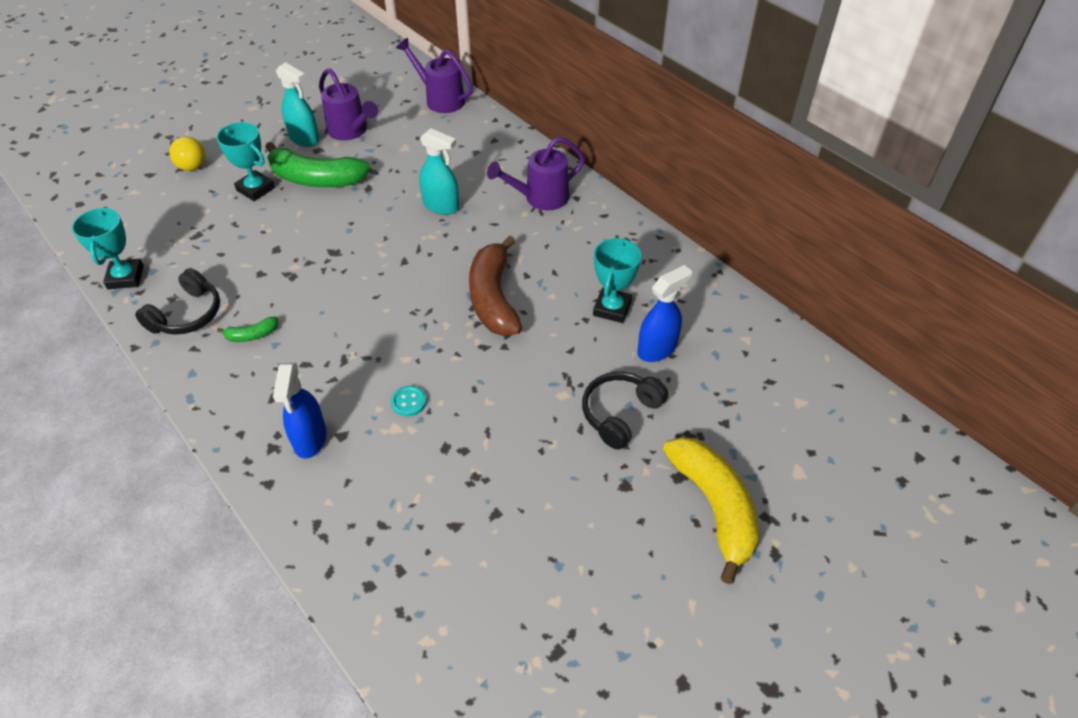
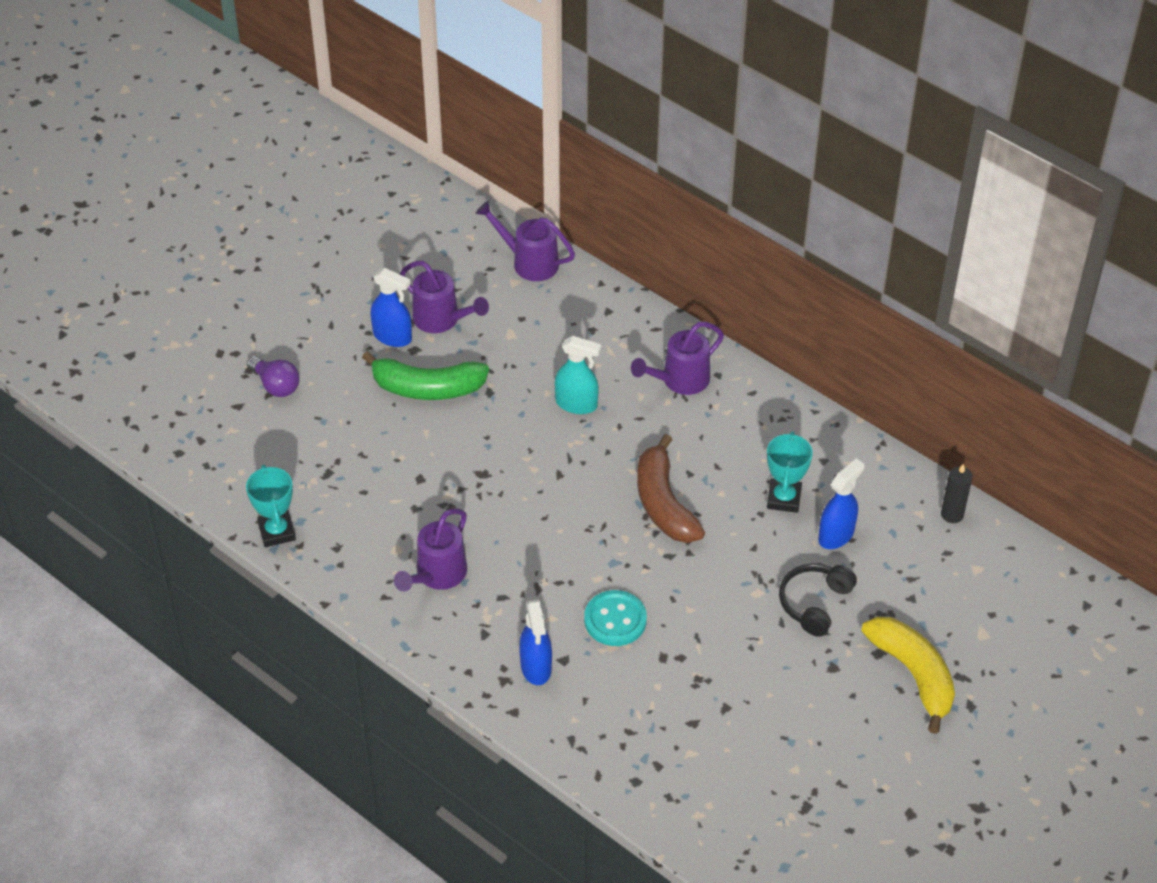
camera: 10 degrees left, 0 degrees up
black headphones [135,268,220,335] -> none
yellow light bulb [169,137,206,171] -> purple light bulb [247,356,300,397]
turquoise trophy [216,122,275,201] -> none
green banana [217,317,278,342] -> purple watering can [394,508,467,592]
turquoise spray bottle [276,62,319,147] -> blue spray bottle [371,268,412,347]
turquoise button [391,386,427,416] -> turquoise button [584,590,647,646], size x1.86
none -> black candle [941,463,973,523]

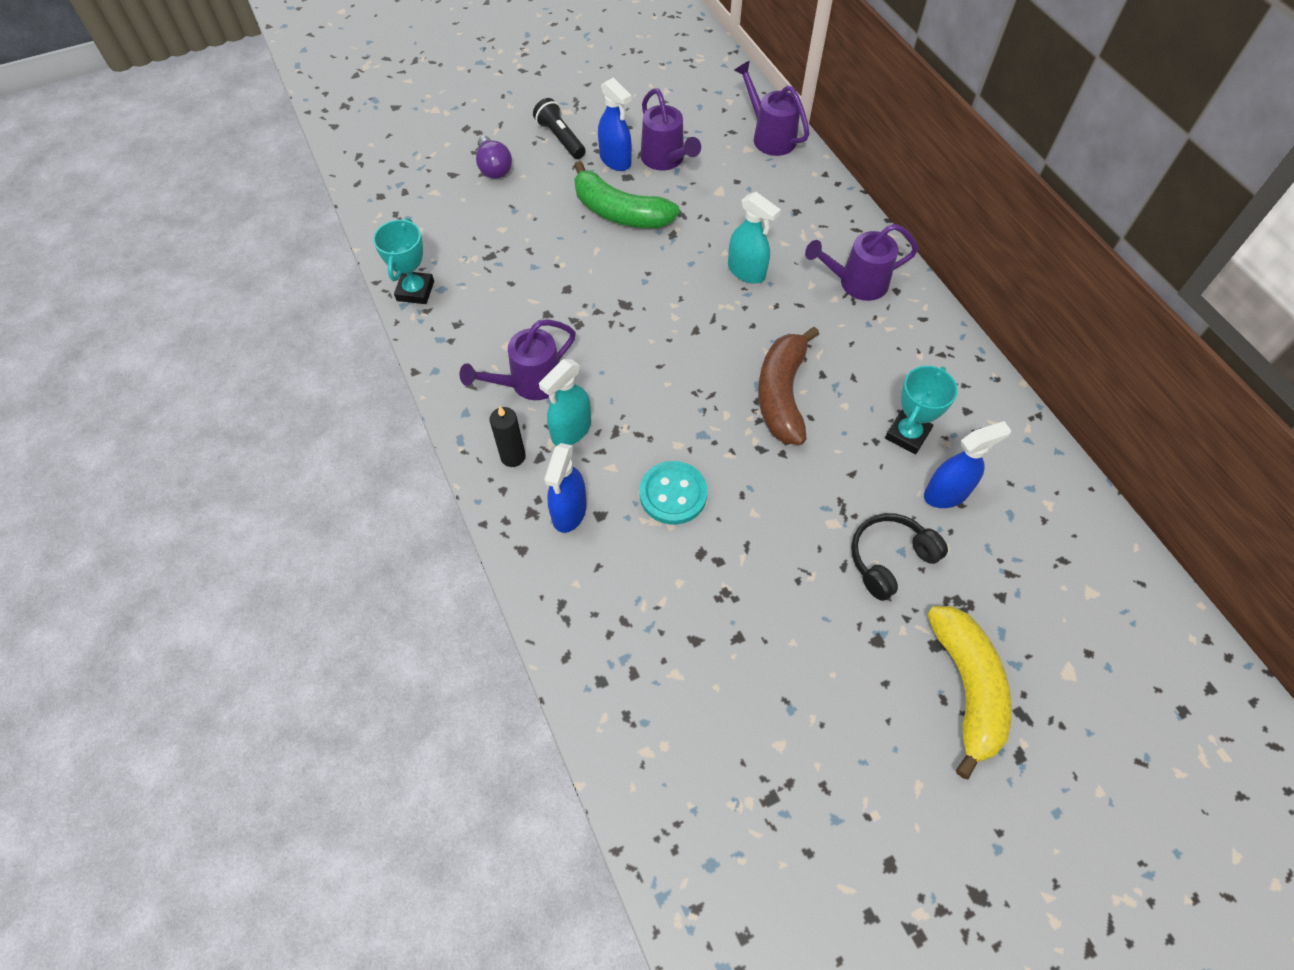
camera: 25 degrees right, 10 degrees up
black candle [941,463,973,523] -> black candle moved to [490,406,526,467]
none -> black flashlight [533,98,586,159]
none -> turquoise spray bottle [539,359,591,446]

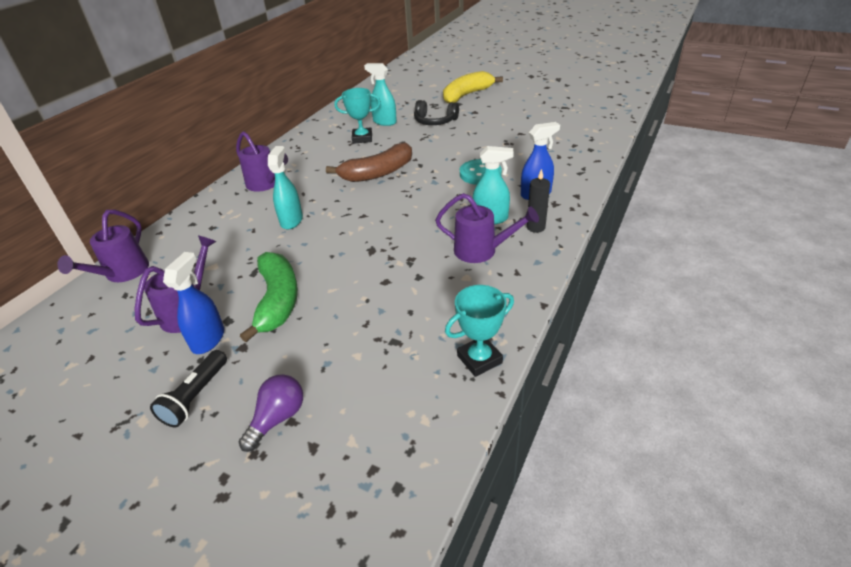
camera: 125 degrees left, 20 degrees down
blue spray bottle [924,421,1011,508] -> turquoise spray bottle [364,63,397,126]

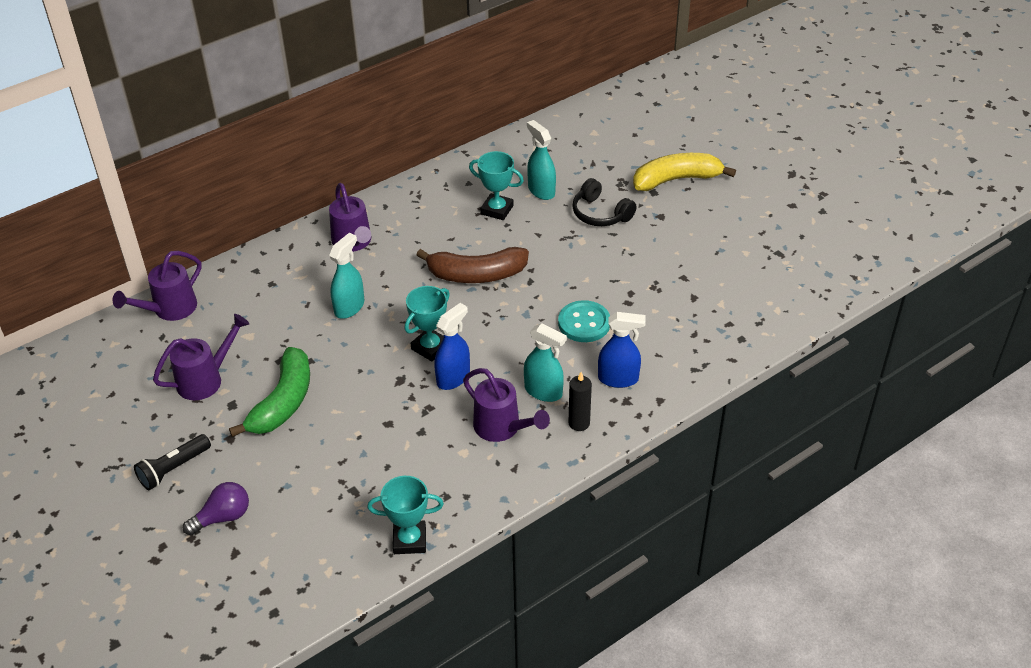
camera: 25 degrees right, 5 degrees up
blue spray bottle [163,252,224,354] -> blue spray bottle moved to [434,303,470,390]
none -> turquoise trophy [404,286,450,361]

